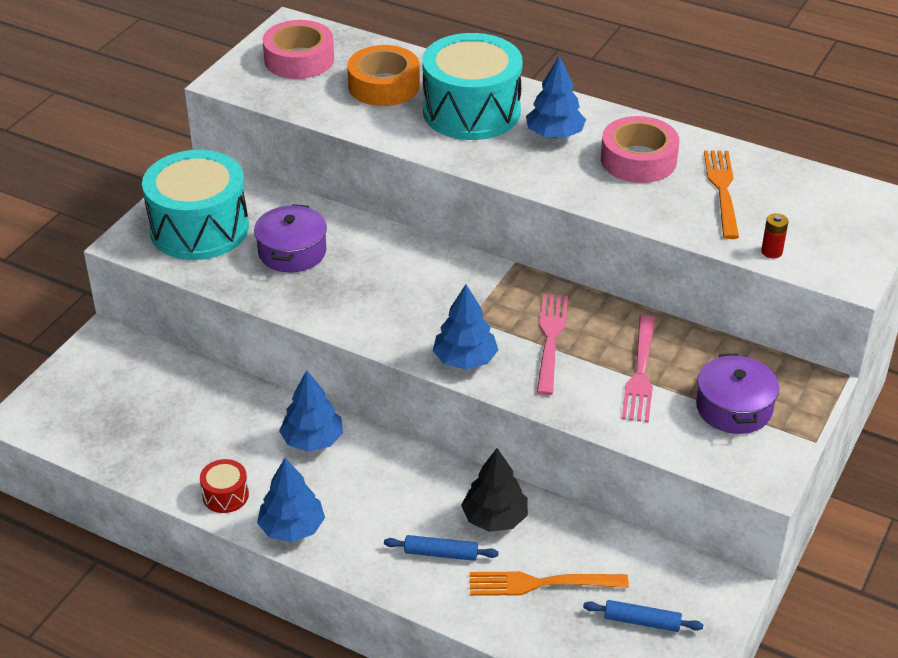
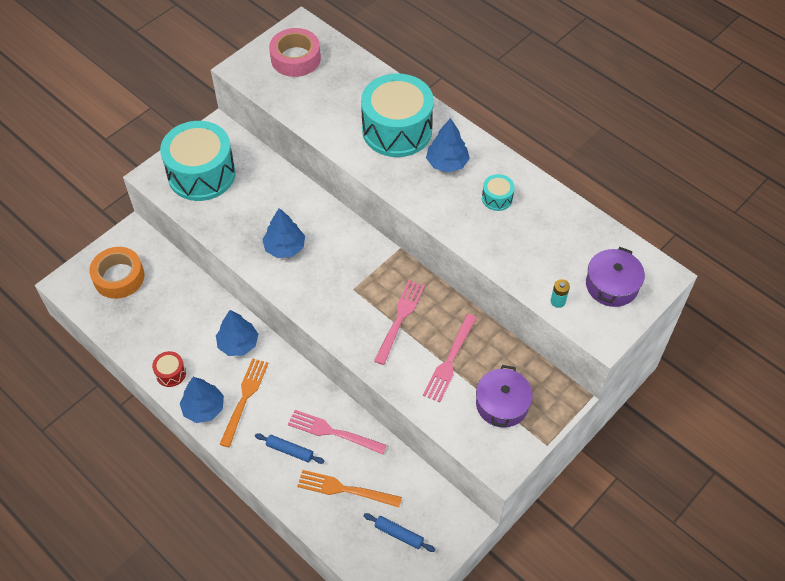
camera: 15 degrees right, 15 degrees up
purple pot [254,204,327,273] -> purple pot moved to [586,247,645,307]
orange tape [347,45,420,106] -> orange tape moved to [89,247,144,299]
blue tree [433,284,498,370] -> blue tree moved to [262,208,305,258]
black tree [461,448,528,532] -> pink fork [288,410,387,455]
pink tape [601,116,679,183] -> turquoise drum [482,174,515,211]
orange fork [704,150,739,239] -> orange fork moved to [219,358,269,447]
red battery [761,213,788,258] -> turquoise battery [551,279,570,308]

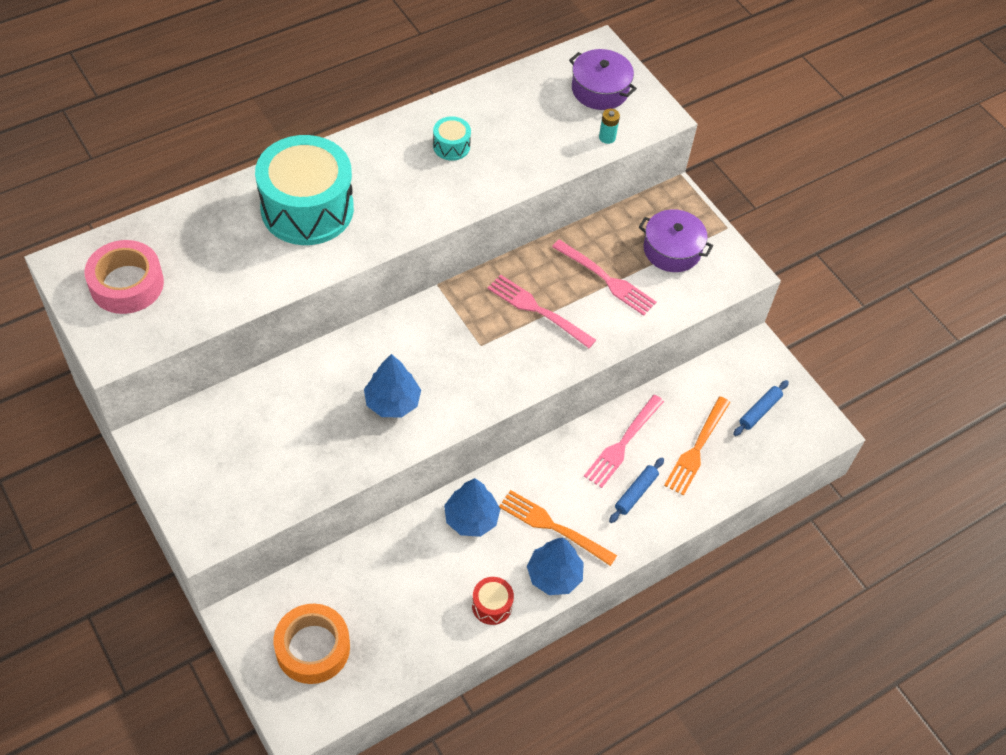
camera: 80 degrees left, 0 degrees up
turquoise drum [160,121,236,201] -> none
blue tree [426,118,470,173] -> none

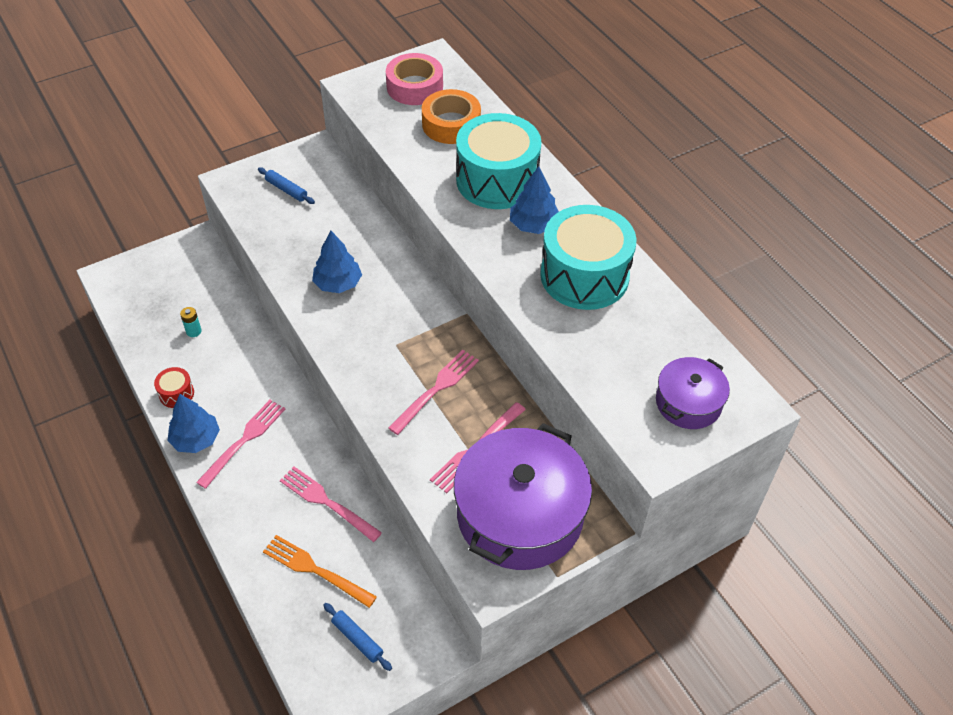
camera: 95 degrees right, 5 degrees down
orange tape [274,604,350,684] -> orange tape moved to [422,89,481,144]
turquoise drum [433,116,471,161] -> turquoise drum [540,205,637,310], size x2.37
blue tree [444,478,500,537] -> blue tree moved to [510,166,559,234]
orange fork [499,490,617,566] -> pink fork [196,400,285,489]
turquoise battery [599,109,620,144] -> turquoise battery moved to [180,307,202,337]
blue rolling pin [609,457,664,523] -> blue rolling pin moved to [258,167,315,204]
purple pot [639,209,713,272] -> purple pot [454,423,592,570], size x1.92

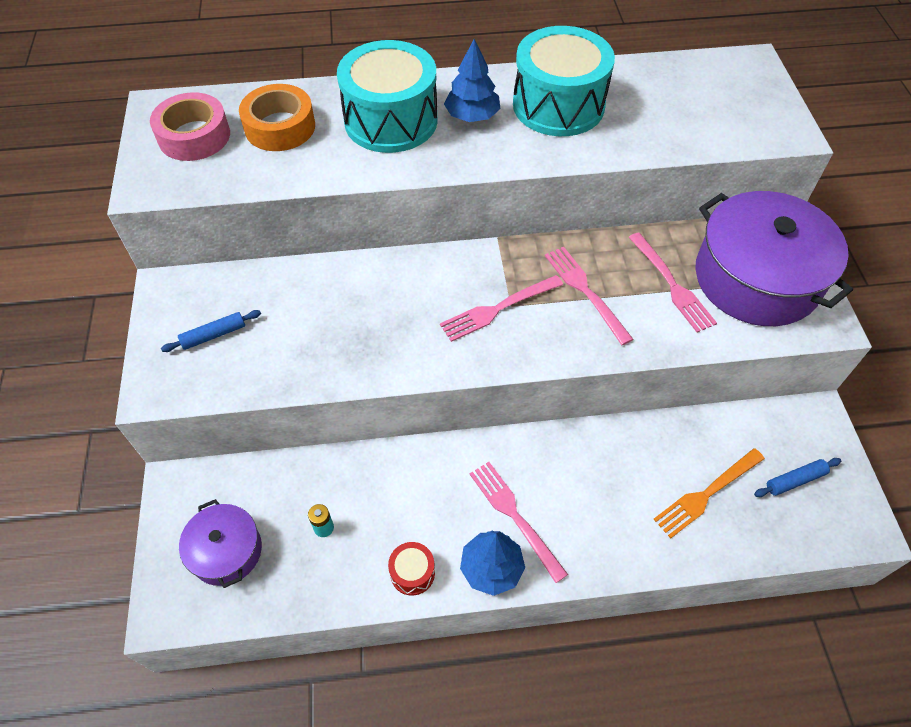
camera: 65 degrees left, 5 degrees up
pink fork [280,467,382,542] -> pink fork moved to [440,275,563,342]
blue tree [312,231,362,293] -> none
purple pot [656,357,730,429] -> purple pot moved to [179,499,262,588]

